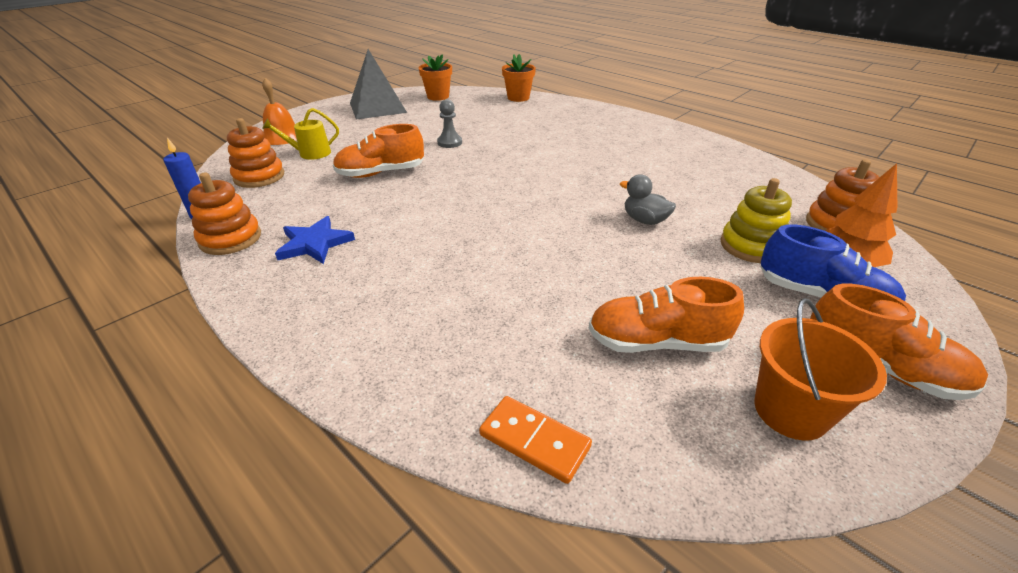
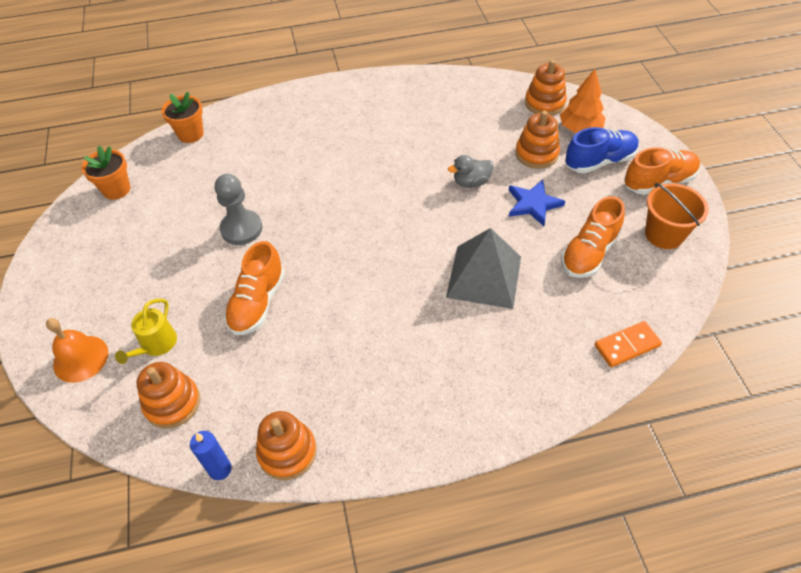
camera: 55 degrees left, 15 degrees up
blue star [275,216,355,264] -> blue star moved to [509,180,565,226]
grey pyramid [350,49,407,120] -> grey pyramid moved to [446,228,521,309]
grey pawn [437,99,462,148] -> grey pawn [215,174,262,245], size x1.55
yellow stacking toy [721,178,792,263] -> orange stacking toy [515,111,560,169]

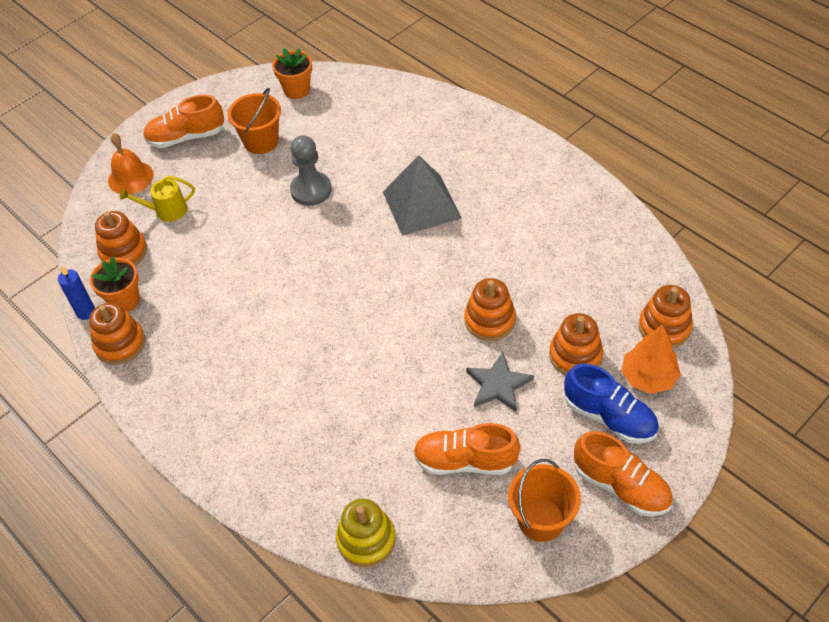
camera: 60 degrees right, 0 degrees up
orange flower pot [161,92,204,143] -> orange flower pot moved to [90,257,140,312]
orange shoe [224,241,285,335] -> orange shoe moved to [143,95,224,148]
grey pyramid [446,228,521,309] -> grey pyramid moved to [383,155,462,236]
grey duck [448,155,494,188] -> orange stacking toy [464,278,516,341]
blue star [509,180,565,226] -> grey star [466,352,534,412]
orange domino [595,321,662,367] -> yellow stacking toy [336,499,396,568]
none -> orange bucket [228,88,281,154]

